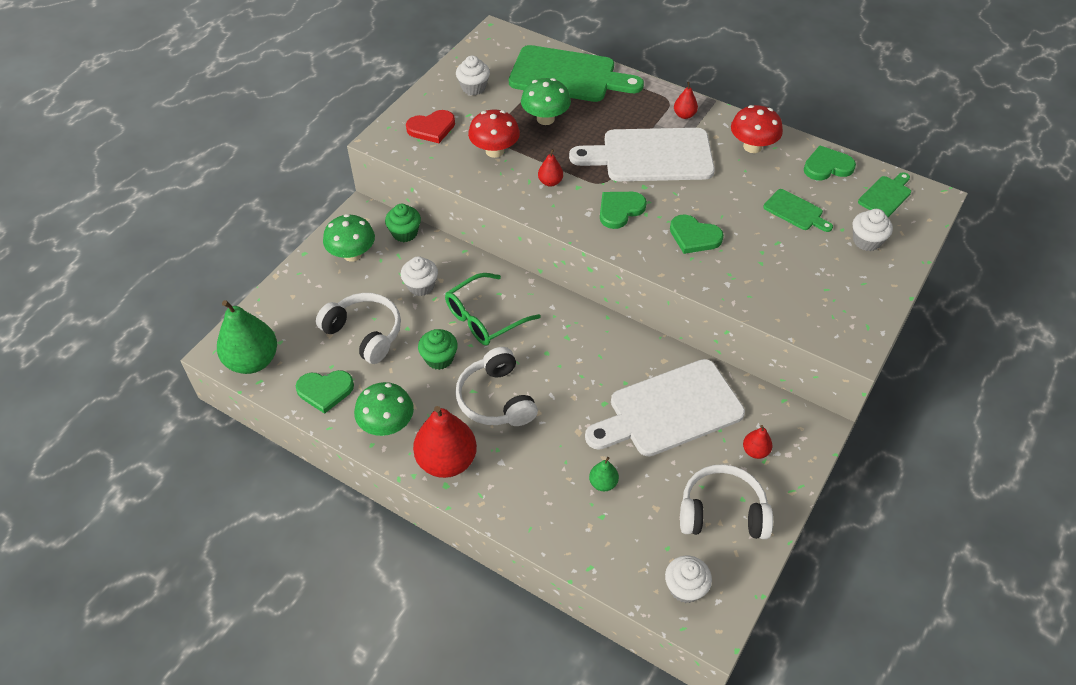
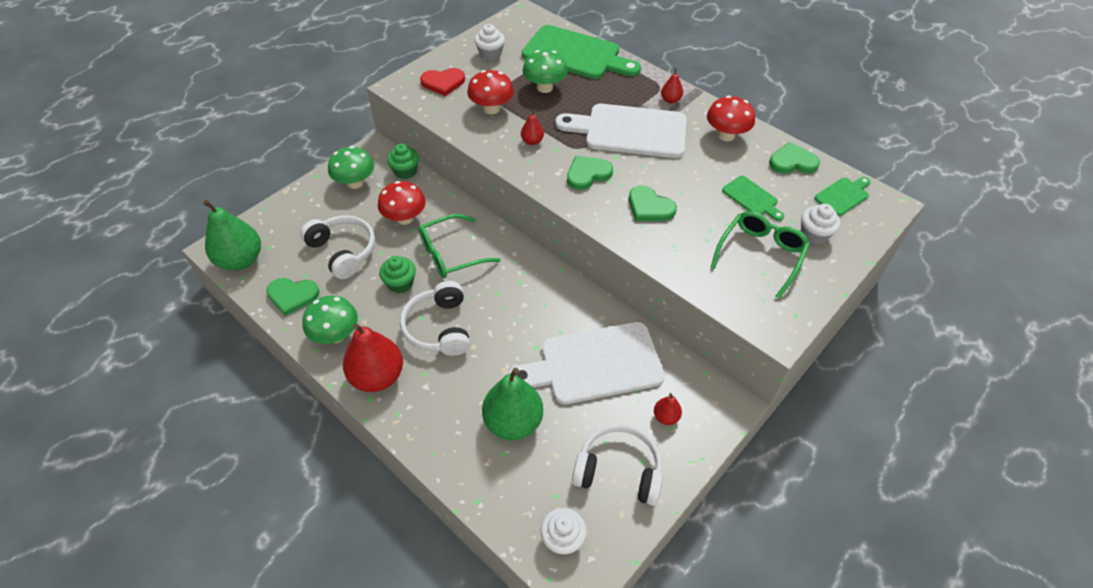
camera: 10 degrees right, 0 degrees up
white cupcake [401,256,438,296] -> red mushroom [378,181,426,225]
green pear [589,457,619,491] -> green pear [482,368,543,440], size x2.15
none -> green glasses [710,211,810,299]

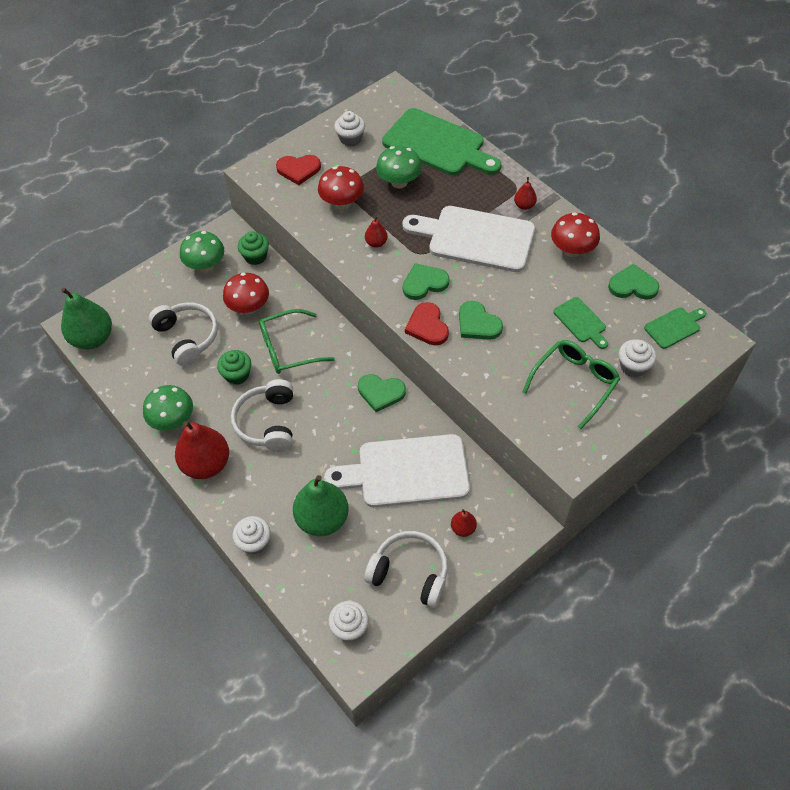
camera: 10 degrees right, 5 degrees up
green heart [266,278,319,316] -> green heart moved to [358,374,406,412]
none -> white cupcake [232,516,271,555]
none -> red heart [405,302,449,345]

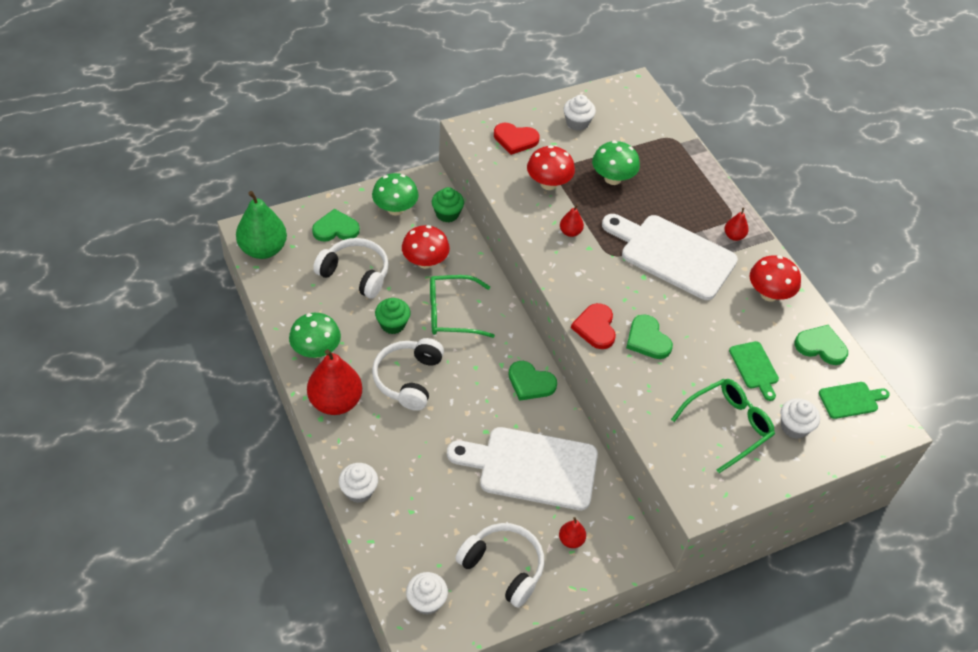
camera: 10 degrees right, 5 degrees down
white headphones [149,302,218,366] -> white headphones turned 45 degrees counterclockwise [313,238,389,299]
green pear [293,475,349,536] -> none
green cutting board [382,108,501,175] -> none
green heart [403,263,450,300] -> green heart moved to [312,209,360,242]

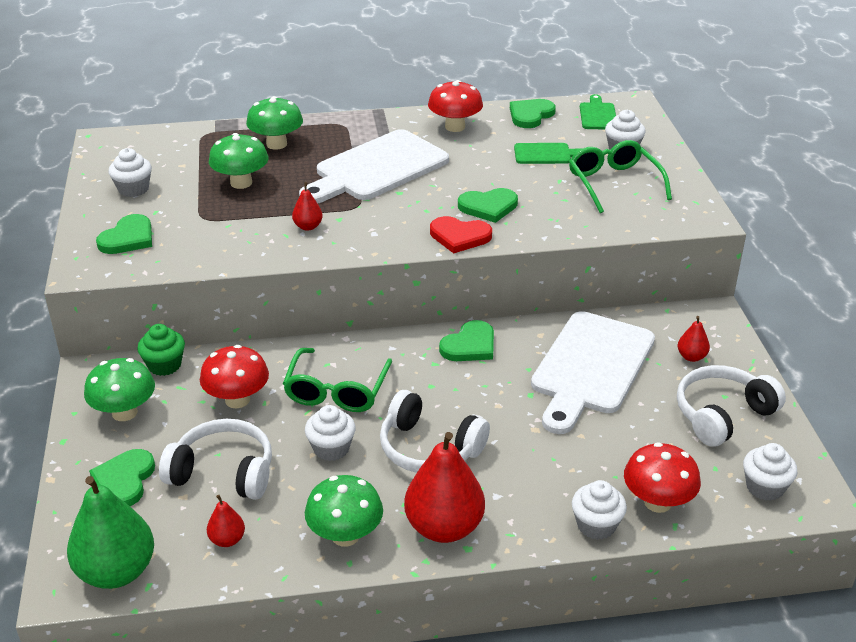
camera: 70 degrees left, 15 degrees down
white headphones [313,238,389,299] -> white headphones turned 60 degrees clockwise [159,419,272,500]
green cupcake [375,298,411,334] -> white cupcake [305,405,356,461]
red heart [494,123,540,155] -> green heart [96,214,152,254]
red mushroom [527,145,575,190] -> red mushroom moved to [624,442,701,513]
red pear [724,208,749,241] -> red pear moved to [207,495,245,547]
none -> green mushroom [246,96,303,150]

